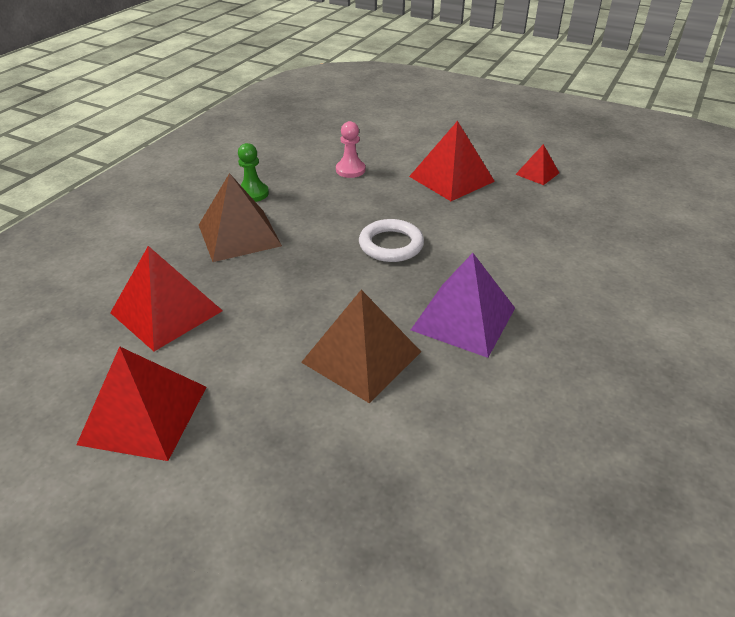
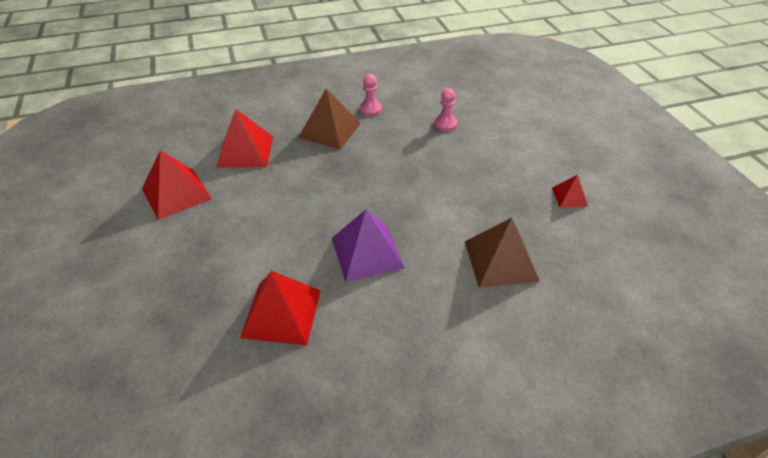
camera: 45 degrees right, 5 degrees up
green pawn [238,143,269,202] -> pink pawn [359,74,382,116]
brown pyramid [301,290,421,404] -> brown pyramid moved to [465,218,540,288]
white ring [359,219,424,262] -> none
red pyramid [409,121,495,201] -> red pyramid moved to [240,271,321,345]

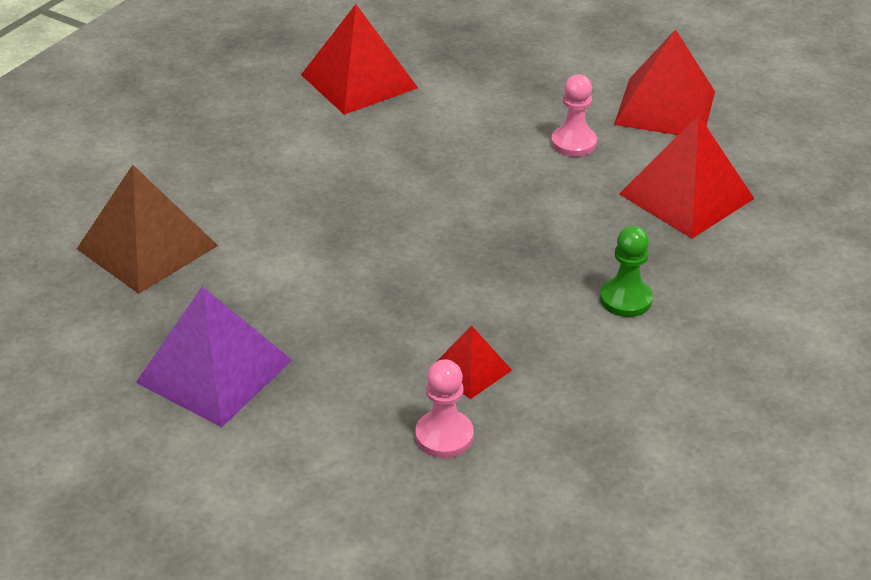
camera: 140 degrees right, 5 degrees down
brown pyramid [298,89,361,150] -> green pawn [600,226,653,317]
purple pyramid [332,209,405,282] -> purple pyramid moved to [136,286,292,427]
pink pawn [359,74,382,116] -> pink pawn moved to [551,74,597,157]
red pyramid [552,175,588,207] -> red pyramid moved to [436,326,512,399]

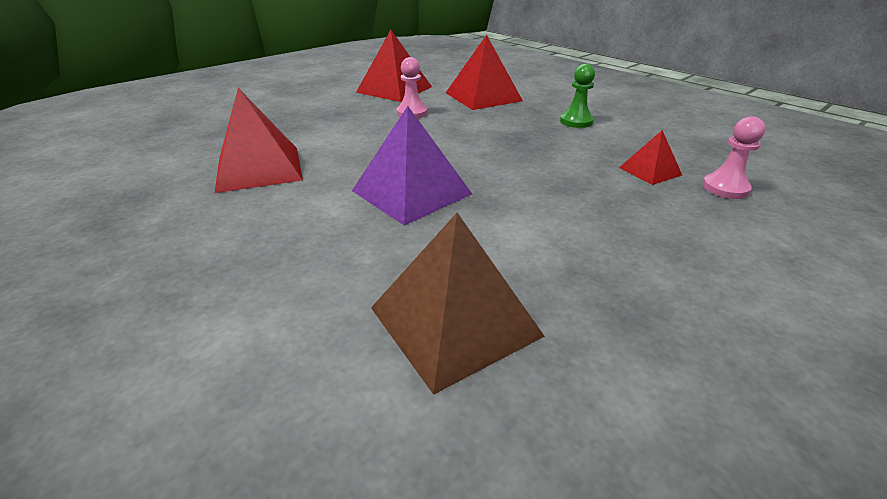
camera: 75 degrees left, 5 degrees down
purple pyramid [136,286,292,427] -> purple pyramid moved to [352,106,472,226]

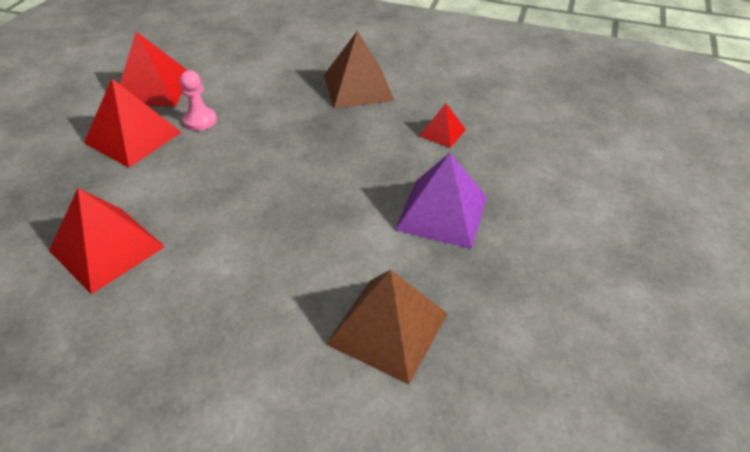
camera: 30 degrees left, 10 degrees up
purple pyramid [352,106,472,226] -> purple pyramid moved to [395,153,487,249]
red pyramid [446,35,523,110] -> red pyramid moved to [84,79,181,168]
green pawn [560,64,595,128] -> brown pyramid [324,31,395,108]
pink pawn [702,116,766,199] -> none

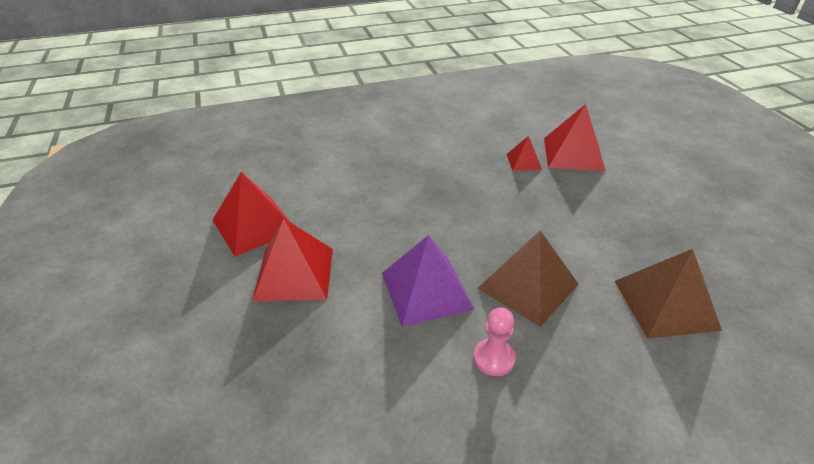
camera: 35 degrees left, 5 degrees down
red pyramid [49,188,165,294] -> red pyramid moved to [544,104,606,172]
pink pawn [180,70,217,131] -> pink pawn moved to [473,307,516,376]
brown pyramid [324,31,395,108] -> brown pyramid moved to [478,231,579,327]
purple pyramid [395,153,487,249] -> purple pyramid moved to [382,235,475,327]

